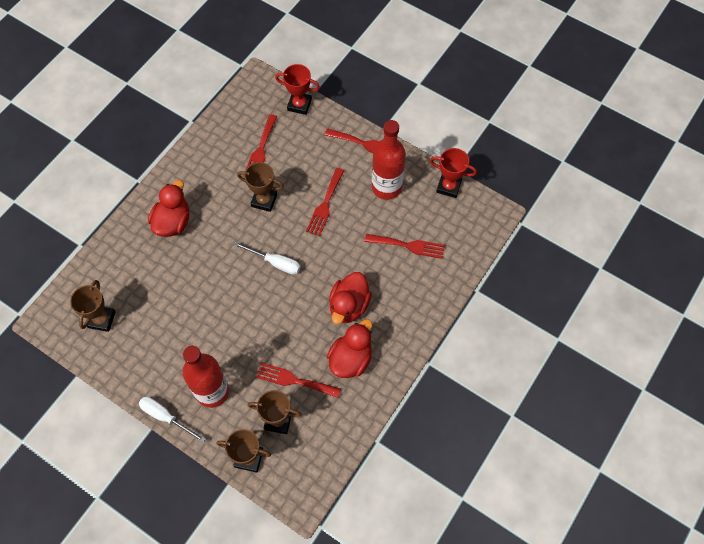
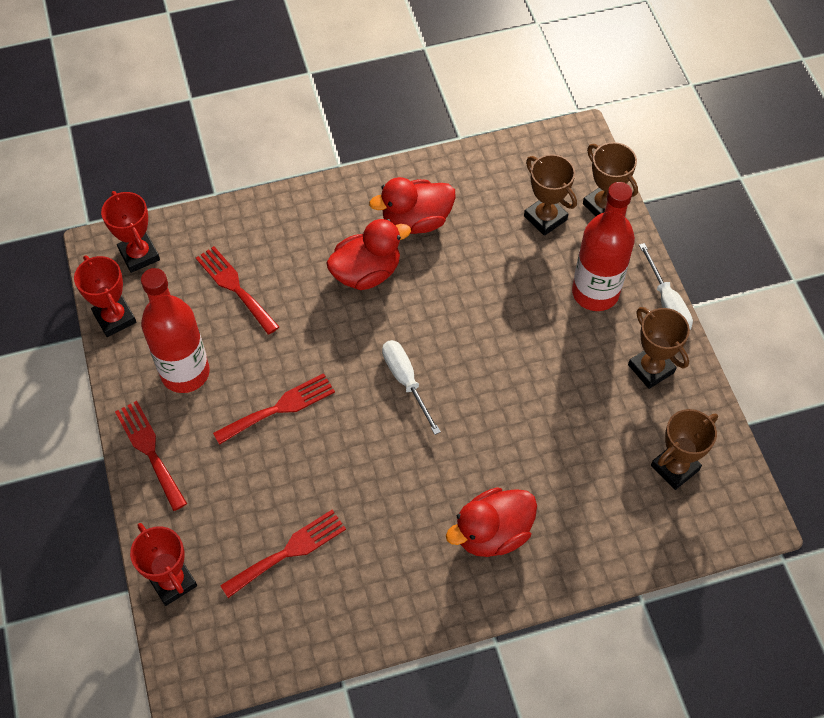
camera: 140 degrees left, 5 degrees down
brown trophy [237,162,284,212] -> brown trophy moved to [628,307,690,389]
red fork [256,362,341,398] -> none
none -> red trophy [101,191,160,273]

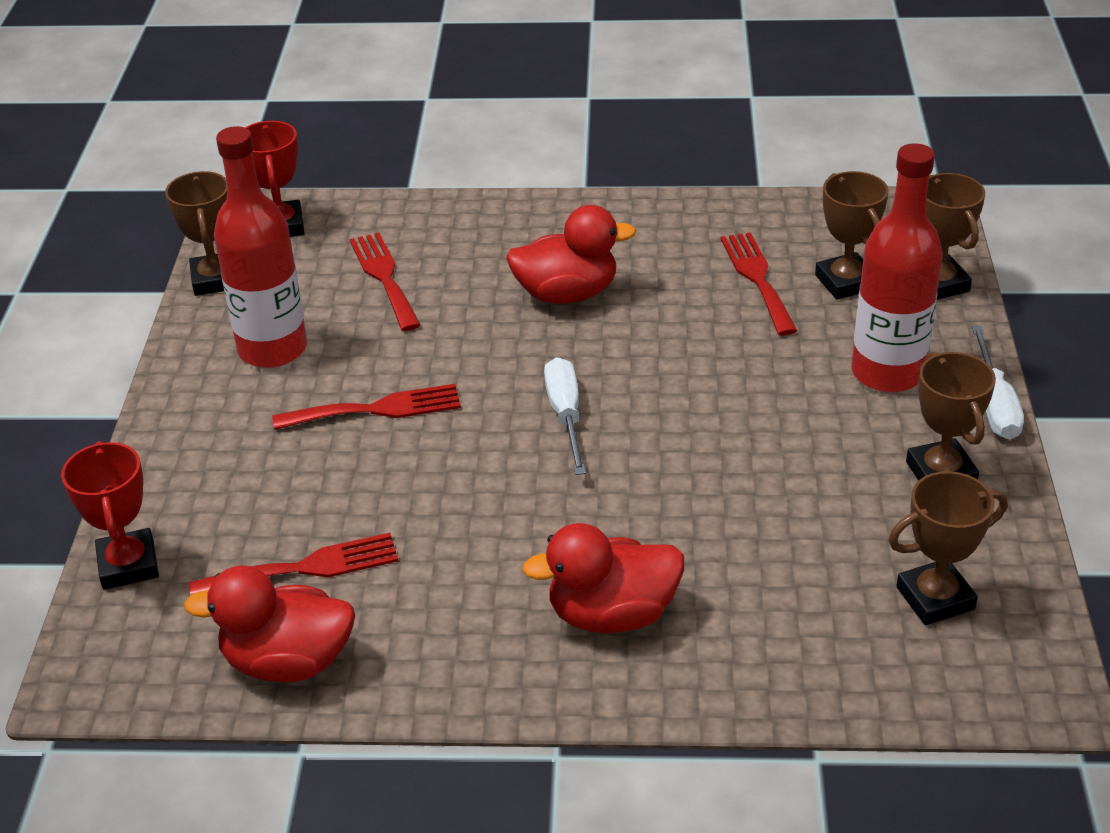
camera: 20 degrees right, 20 degrees down
red trophy [74,255,136,337] -> brown trophy [165,171,227,296]
red fork [115,401,187,511] -> red fork moved to [721,232,797,335]
red duck [369,177,456,234] -> red duck moved to [184,565,355,683]

